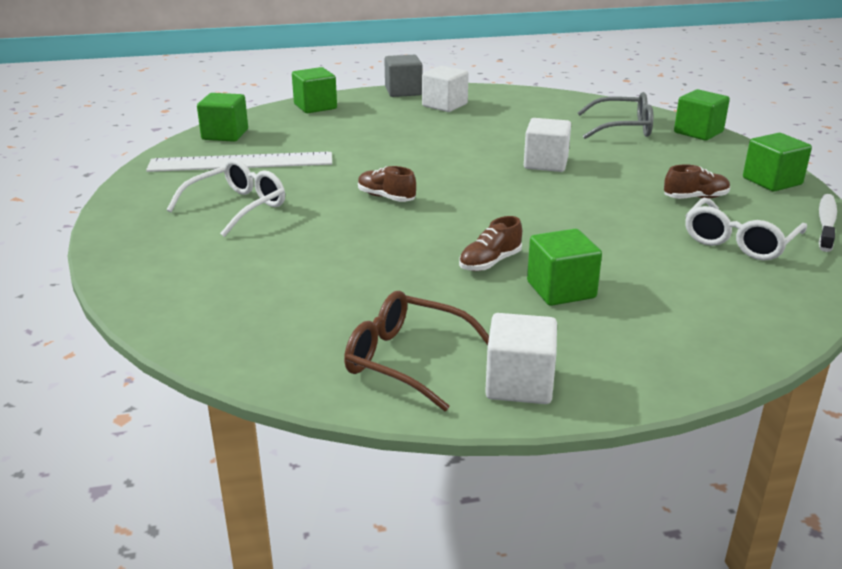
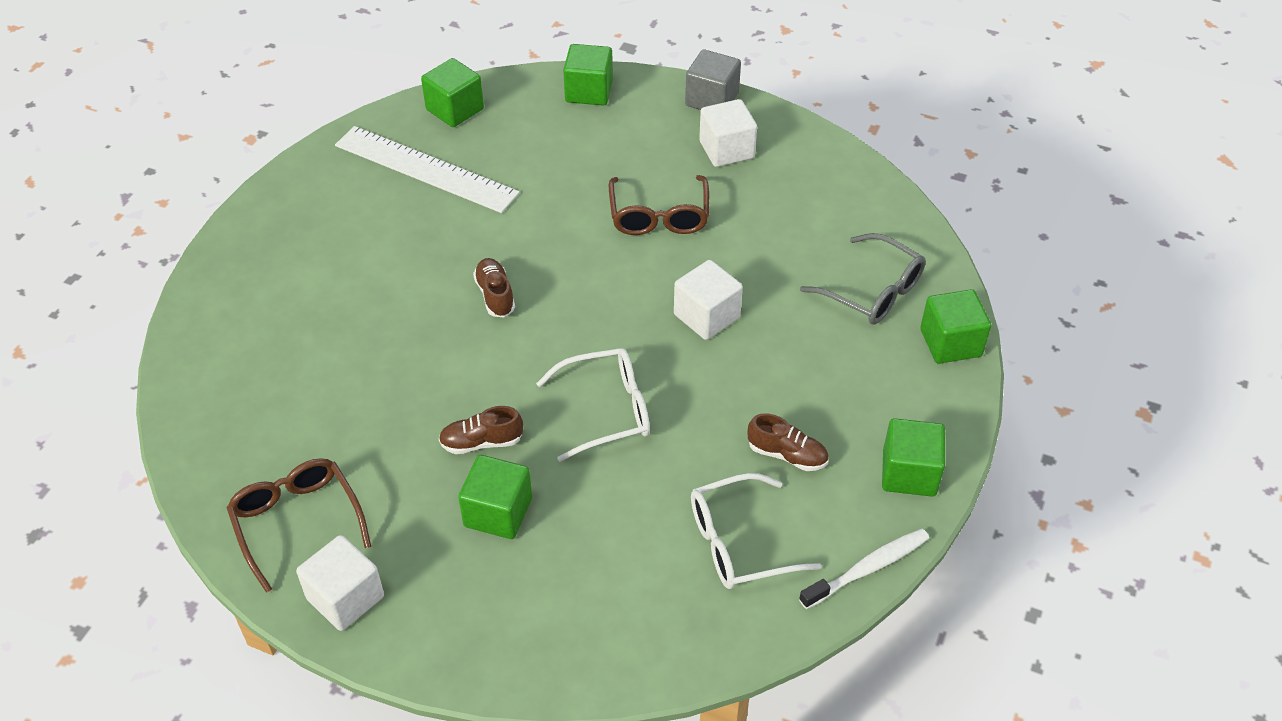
camera: 35 degrees right, 20 degrees up
white glasses [167,159,285,237] -> white glasses moved to [536,348,650,462]
none -> brown glasses [609,175,709,235]

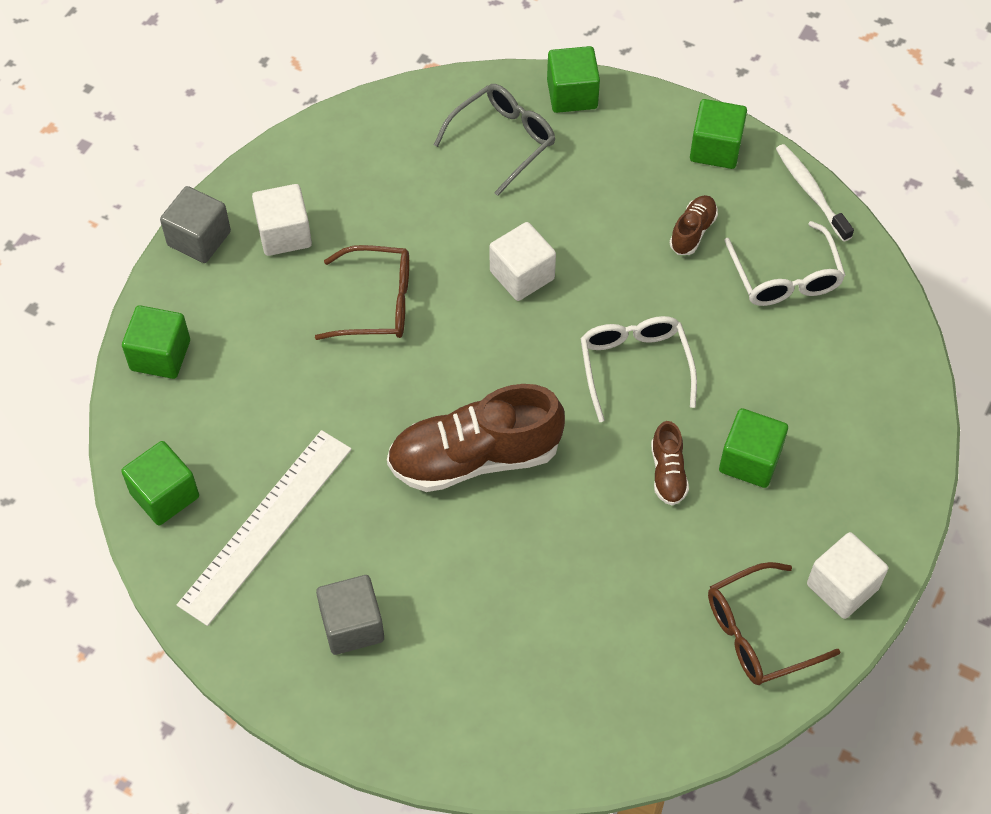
camera: 85 degrees left, 10 degrees up
brown shoe [473,258,515,318] -> brown shoe [387,384,565,492], size x2.17
none -> grey cube [316,575,384,655]

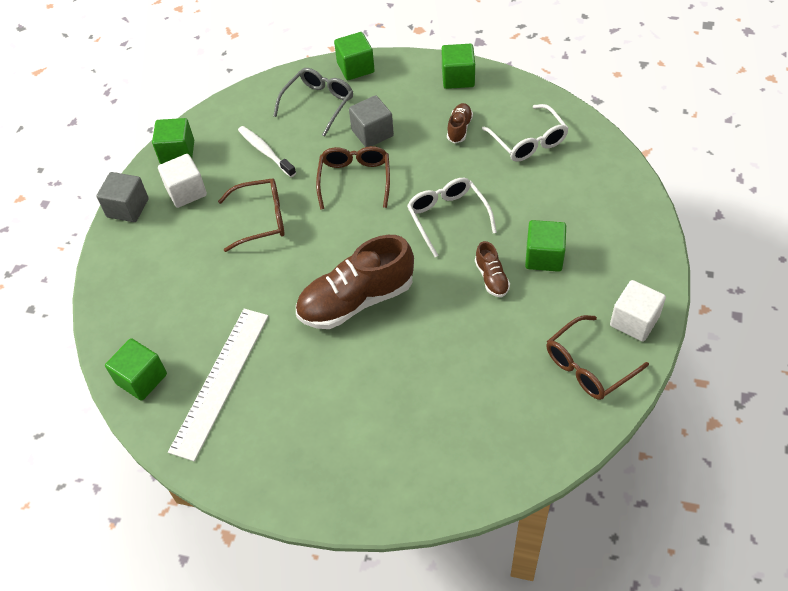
camera: 10 degrees left, 5 degrees down
green cube [122,305,190,379] -> green cube moved to [152,118,194,164]
grey cube [316,575,384,655] -> grey cube moved to [349,95,394,147]
white cube [490,222,556,301] -> brown glasses [316,146,390,210]
white toothbrush [776,144,854,242] -> white toothbrush moved to [238,126,296,177]

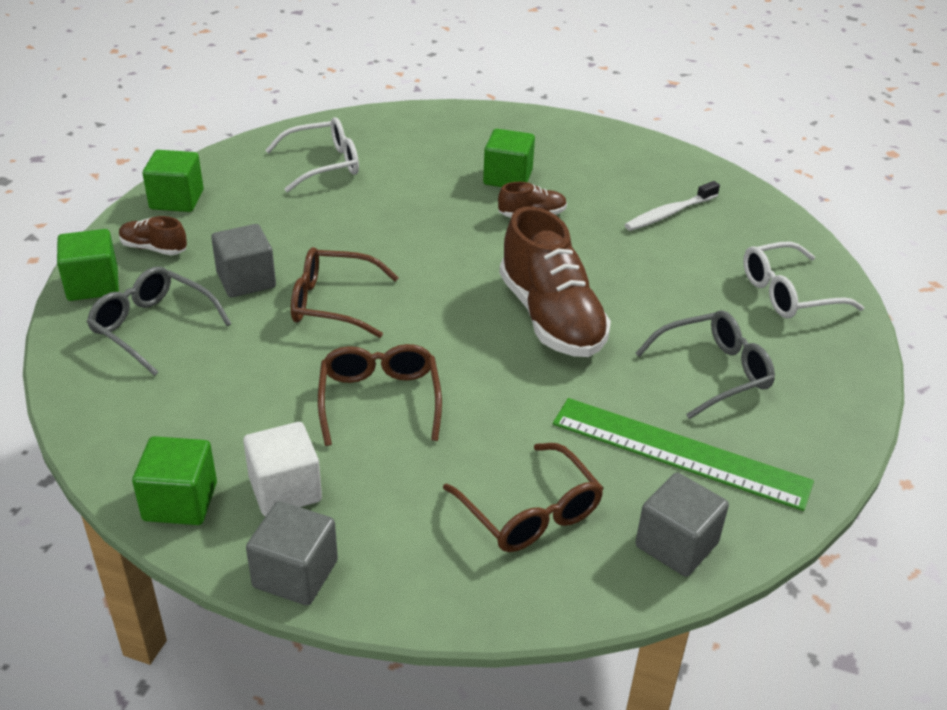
camera: 90 degrees left, 15 degrees down
green cube [105,338,167,401] -> grey cube [635,472,729,577]
white ruler [168,309,269,461] -> green ruler [553,398,814,511]
white toothbrush [238,126,296,177] -> white toothbrush moved to [625,181,720,231]
white glasses [407,178,497,257] -> white glasses moved to [743,242,864,318]
brown shoe [447,103,473,143] -> brown shoe moved to [119,216,187,255]
brown glasses [547,315,649,400] -> brown glasses moved to [443,443,604,552]
white cube [610,280,666,342] -> none
none -> grey glasses [635,310,775,419]

